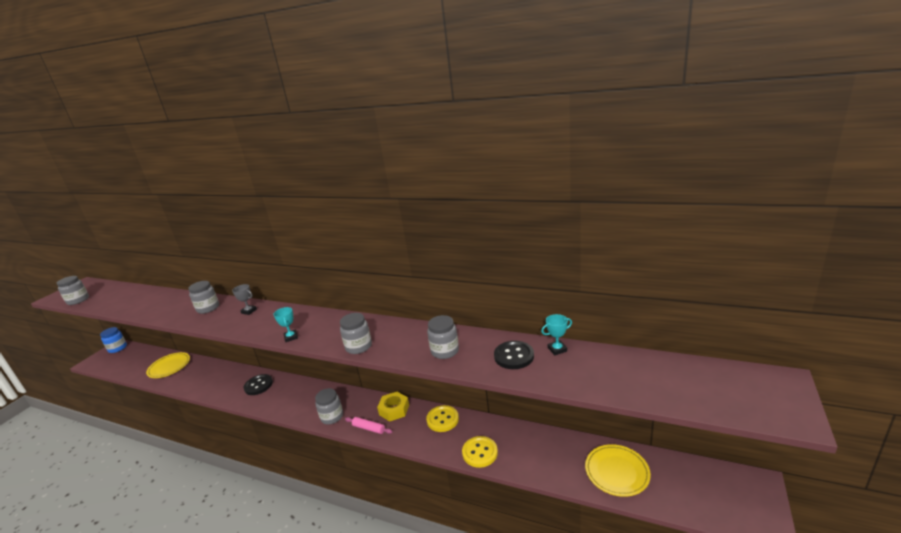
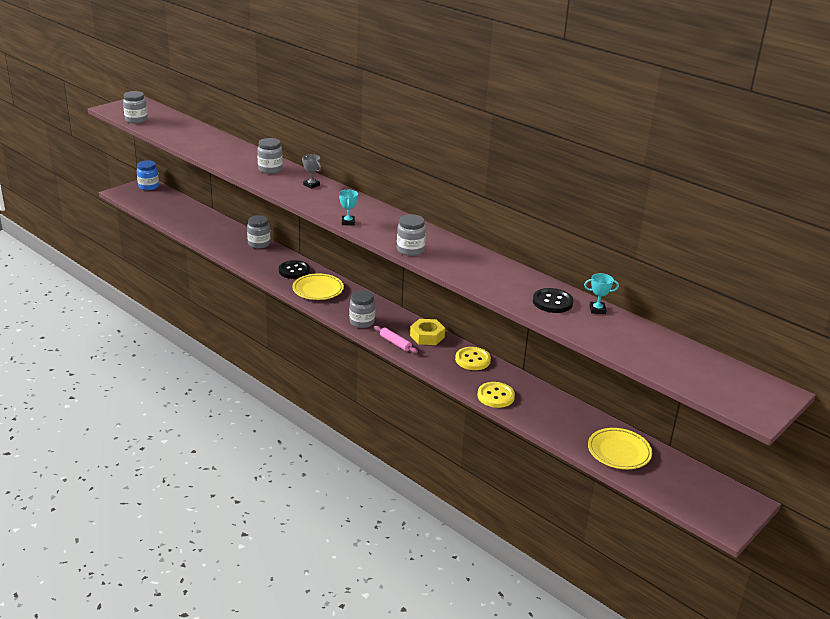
camera: 15 degrees right, 5 degrees up
yellow plate [146,352,190,378] -> yellow plate moved to [292,274,344,300]
grey jar [427,315,459,359] -> grey jar moved to [247,215,270,249]

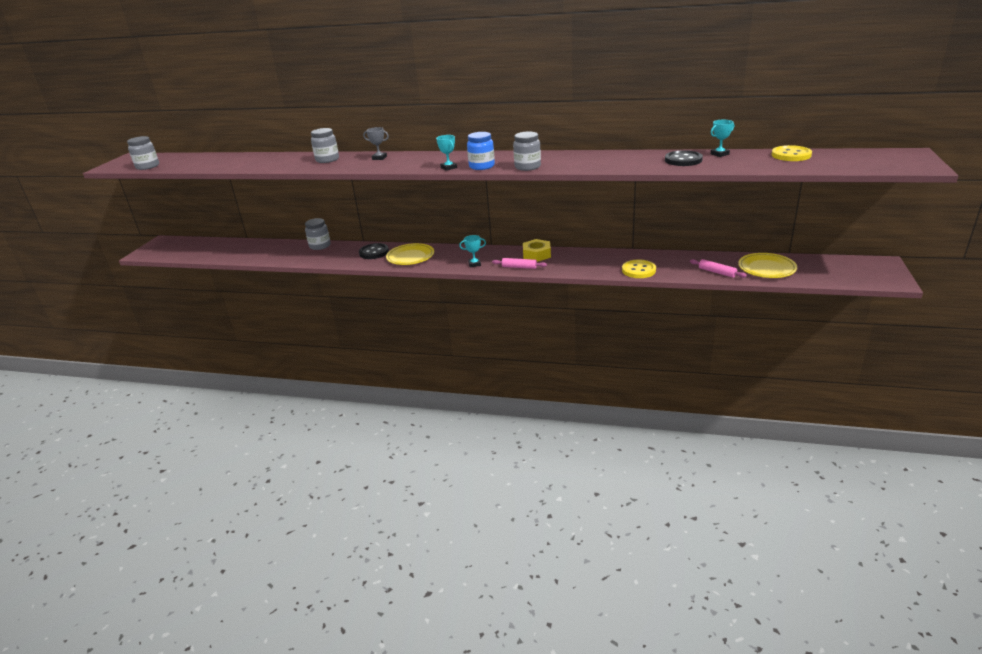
camera: 25 degrees left, 0 degrees up
blue jar [137,160,159,190] -> blue jar moved to [467,132,495,170]
grey jar [349,290,375,328] -> turquoise trophy [459,235,486,267]
yellow button [455,347,491,370] -> yellow button moved to [771,145,812,161]
none -> pink rolling pin [690,259,747,278]

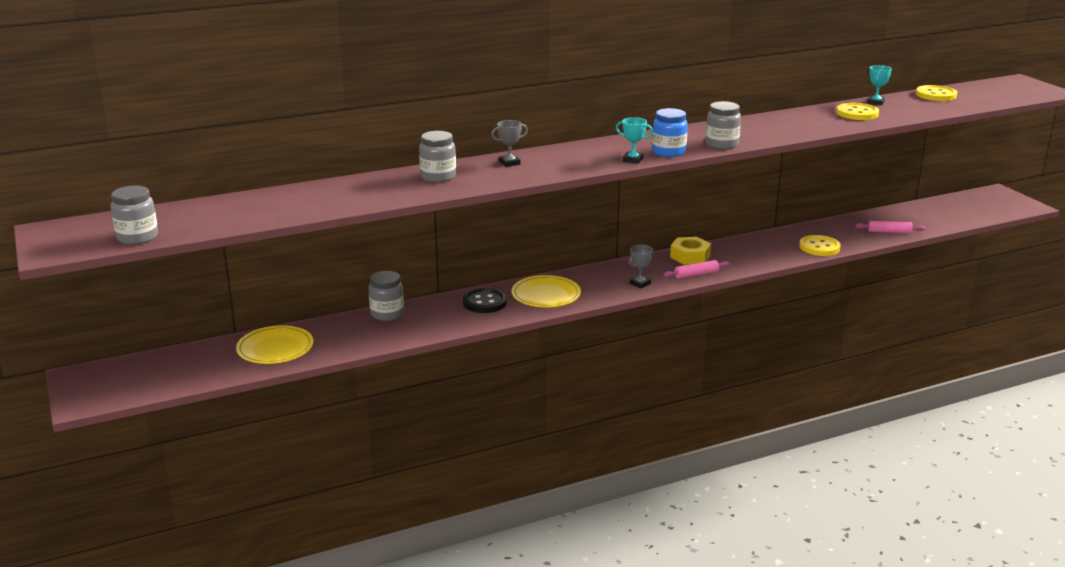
camera: 40 degrees left, 5 degrees down
turquoise trophy [459,235,486,267] -> grey trophy [629,245,653,289]
black button [665,150,703,166] -> yellow button [836,103,879,120]
yellow plate [738,253,797,278] -> yellow plate moved to [236,325,314,364]

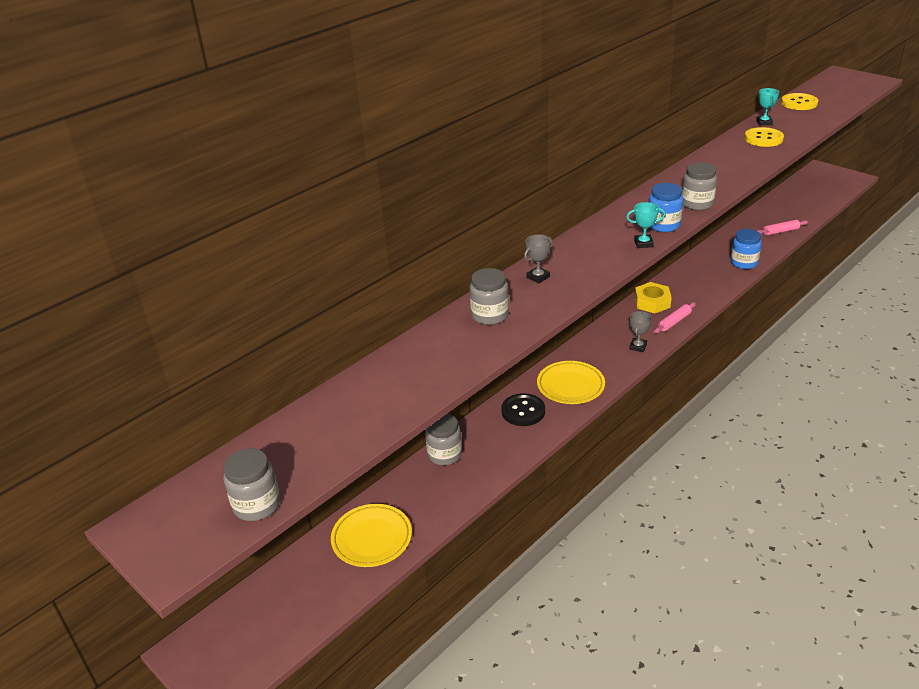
camera: 20 degrees left, 10 degrees up
yellow button [799,235,841,256] -> blue jar [730,229,762,269]

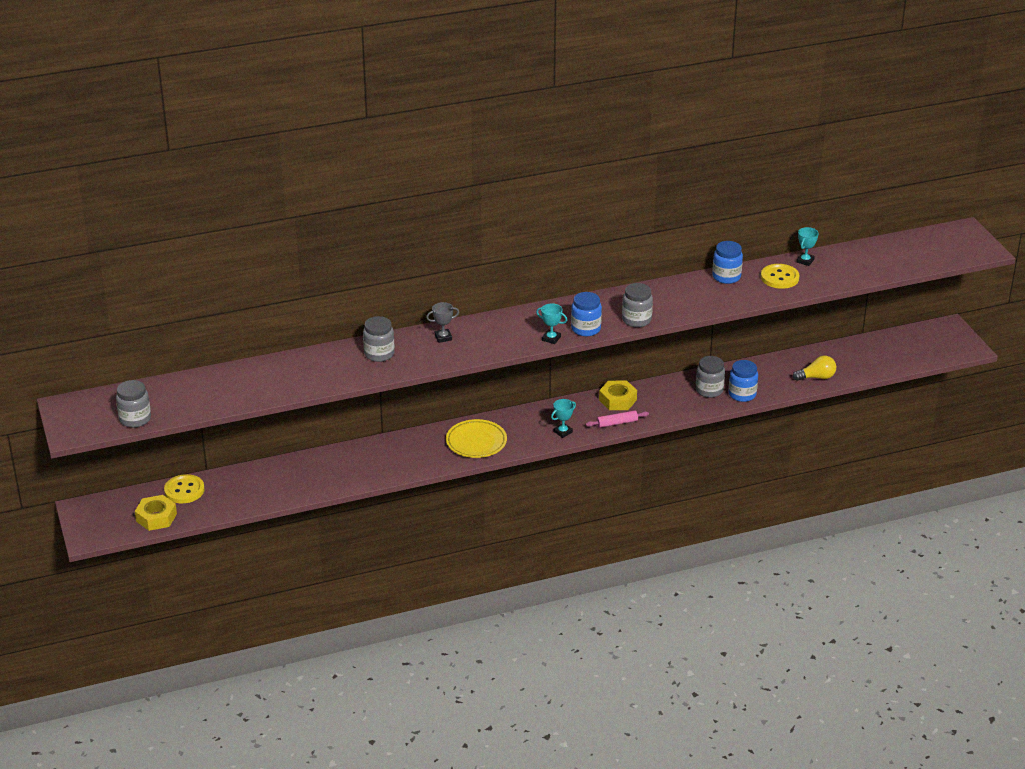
camera: 25 degrees right, 0 degrees up
yellow plate [331,504,412,567] -> none
grey jar [425,414,462,465] -> grey jar moved to [696,356,725,398]
black button [501,393,545,426] -> none
grey trophy [629,311,652,352] -> turquoise trophy [551,399,576,438]
pink rolling pin [757,220,808,236] -> yellow light bulb [793,356,836,381]
yellow button [781,93,818,110] -> yellow button moved to [164,474,205,503]
none -> yellow nut [135,495,177,531]
none -> blue jar [712,241,743,284]

